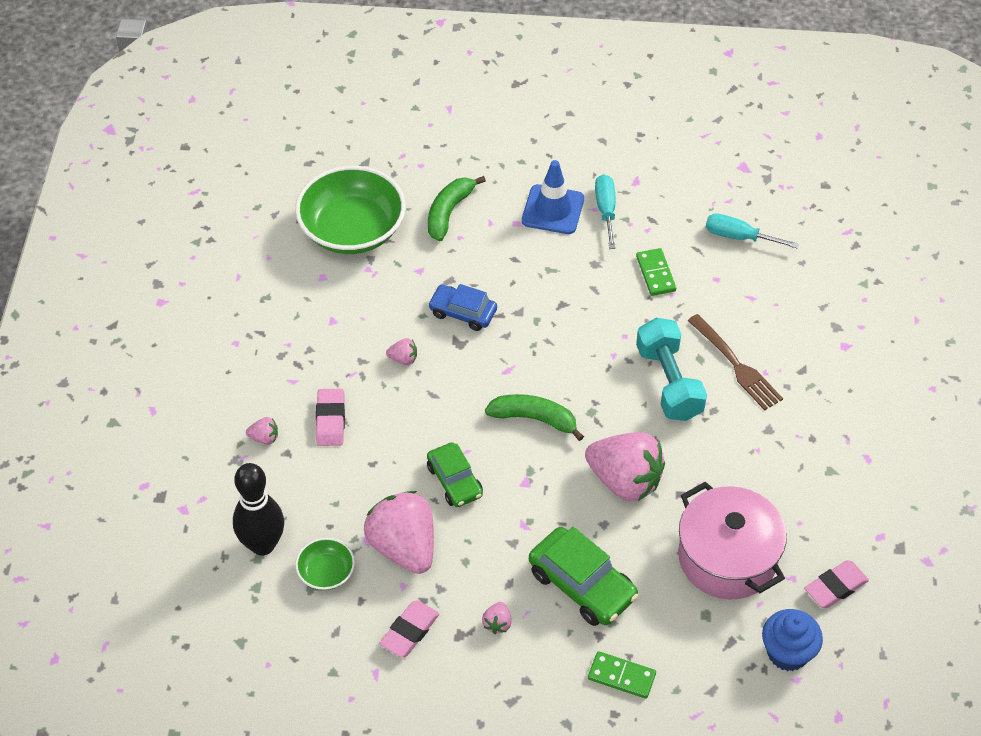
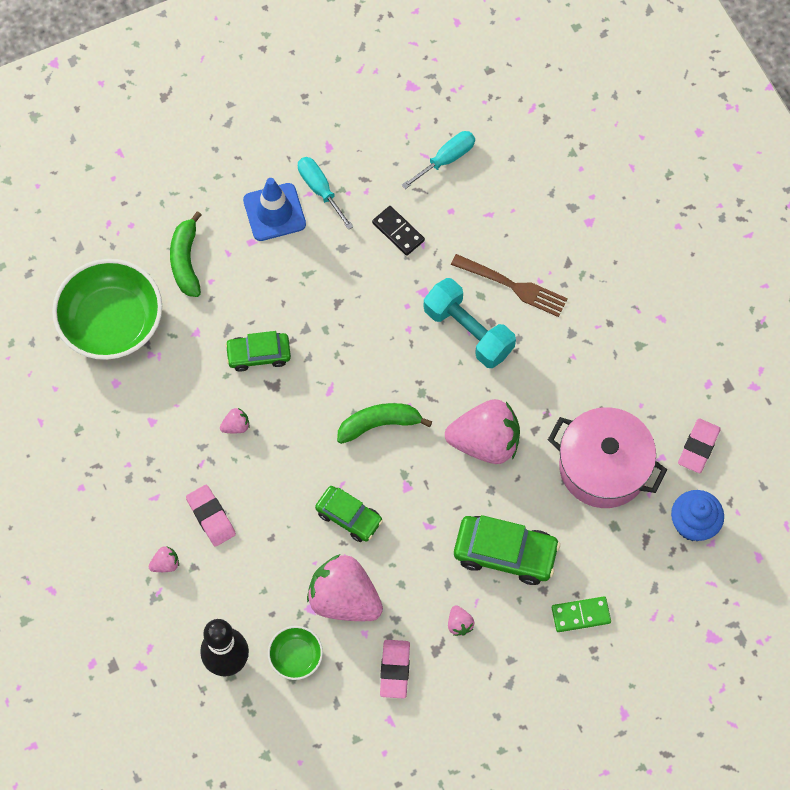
camera: 30 degrees left, 15 degrees up
blue car [428,284,497,331] -> green car [225,331,291,371]
green domino [636,248,676,296] -> black domino [372,206,425,256]
turquoise screwdriver [706,213,799,248] -> turquoise screwdriver turned 150 degrees clockwise [402,131,475,189]

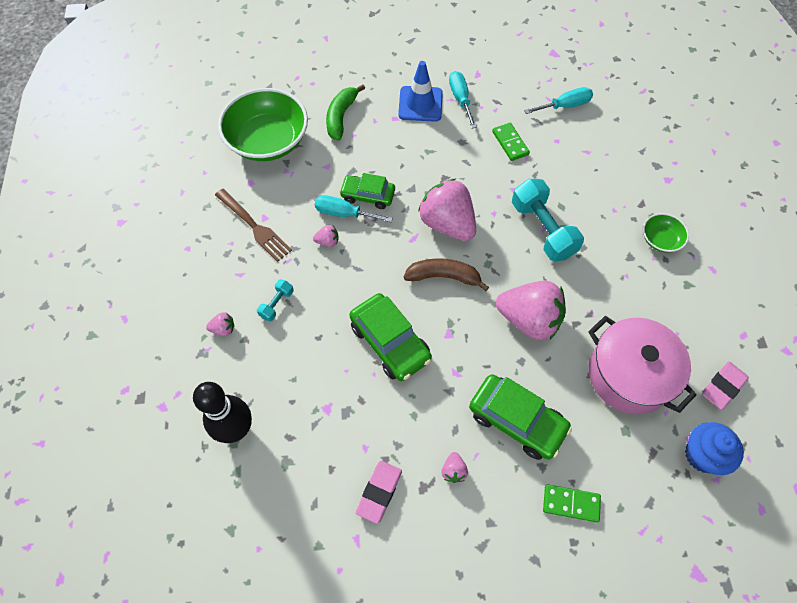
camera: 20 degrees right, 5 degrees down
pink eraser [186,485,236,547] -> turquoise dumbbell [257,279,294,321]
green bowl [268,626,323,680] -> green bowl moved to [643,213,689,253]
pink strawberry [307,554,383,621] -> pink strawberry moved to [418,179,476,241]
green car [315,486,383,542] -> green car [349,293,432,381], size x1.53
green banana [337,403,432,444] -> brown banana [404,258,489,291]
black domino [372,206,425,256] -> green domino [492,123,530,161]
brown fork [451,254,568,317] -> brown fork moved to [215,189,292,262]
none -> turquoise screwdriver [315,195,393,222]

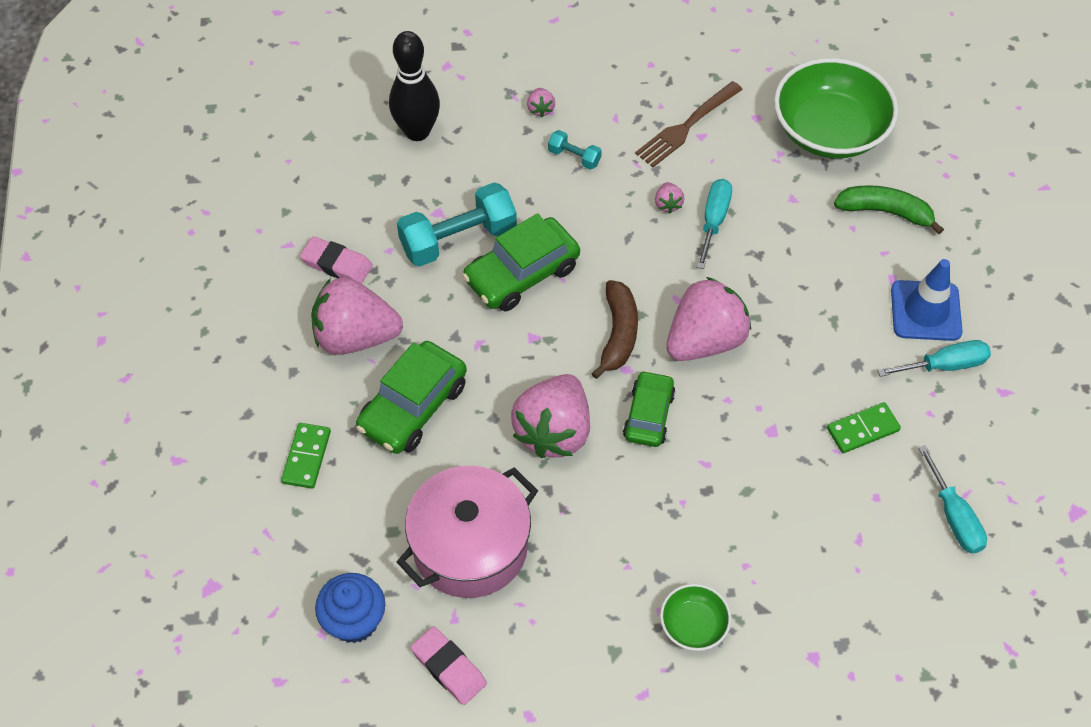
camera: 90 degrees right, 5 degrees down
green car [339,173,395,209] -> green car moved to [623,370,676,447]
pink strawberry [441,452,468,483] -> pink strawberry [311,277,403,355], size x2.46
turquoise dumbbell [512,179,584,261] -> turquoise dumbbell moved to [397,182,517,266]

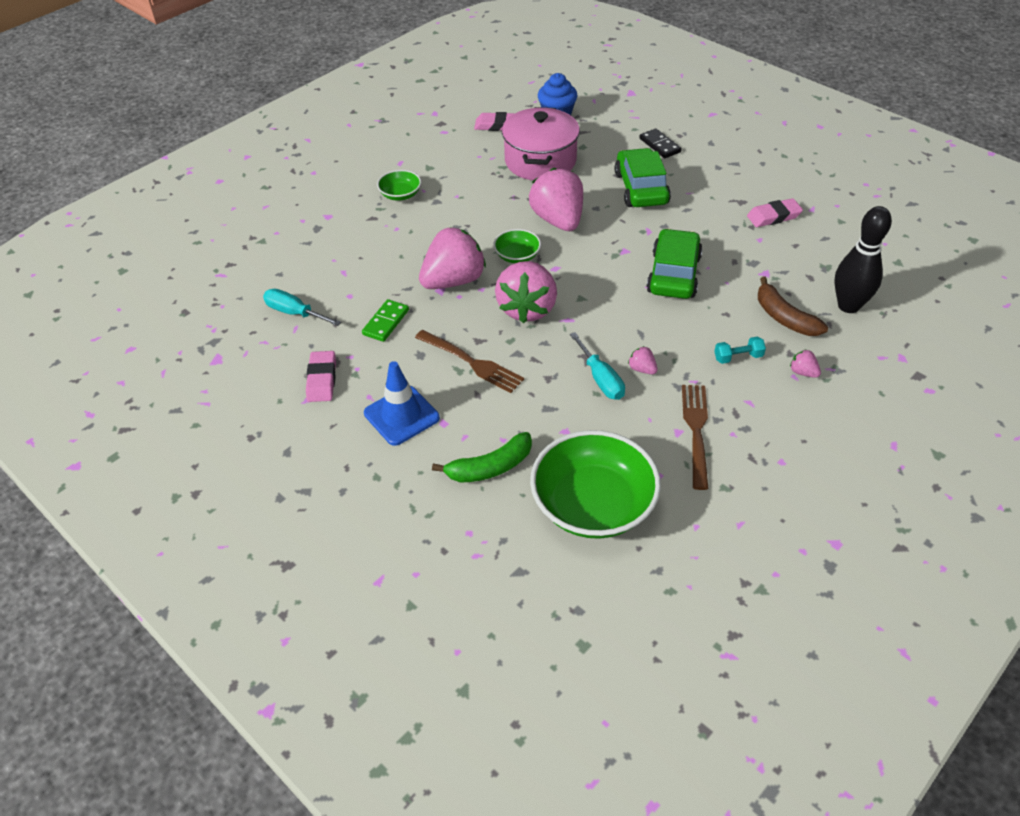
camera: 140 degrees right, 10 degrees down
green domino [281,423,331,489] -> black domino [639,128,681,158]
pink strawberry [311,277,403,355] -> pink strawberry moved to [419,227,486,289]
turquoise dumbbell [397,182,517,266] -> none
brown banana [591,280,638,379] -> brown banana moved to [758,277,828,336]
green car [623,370,676,447] -> green bowl [493,229,541,263]
turquoise screwdriver [877,340,991,377] -> none
none -> pink eraser [306,351,336,402]
none -> brown fork [415,330,524,393]

